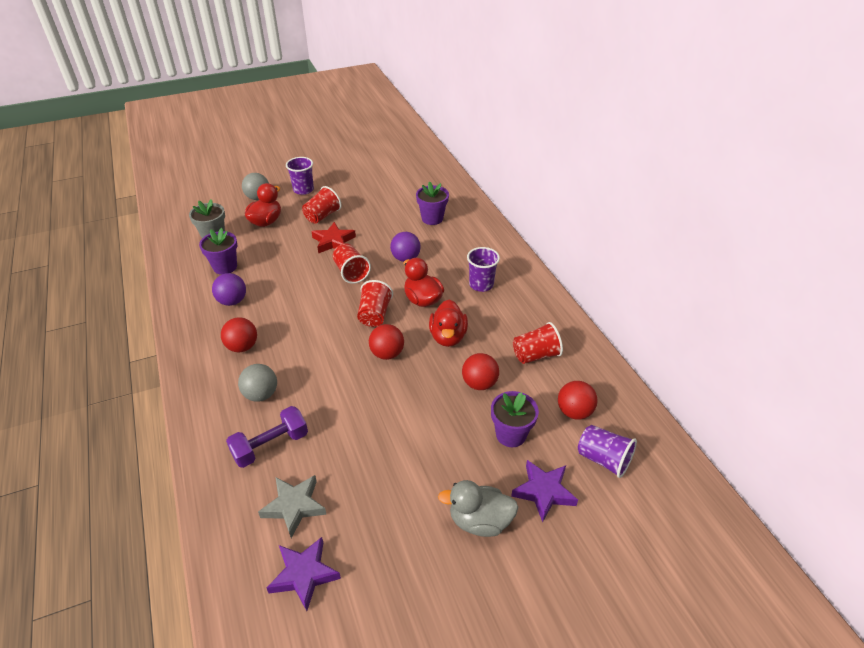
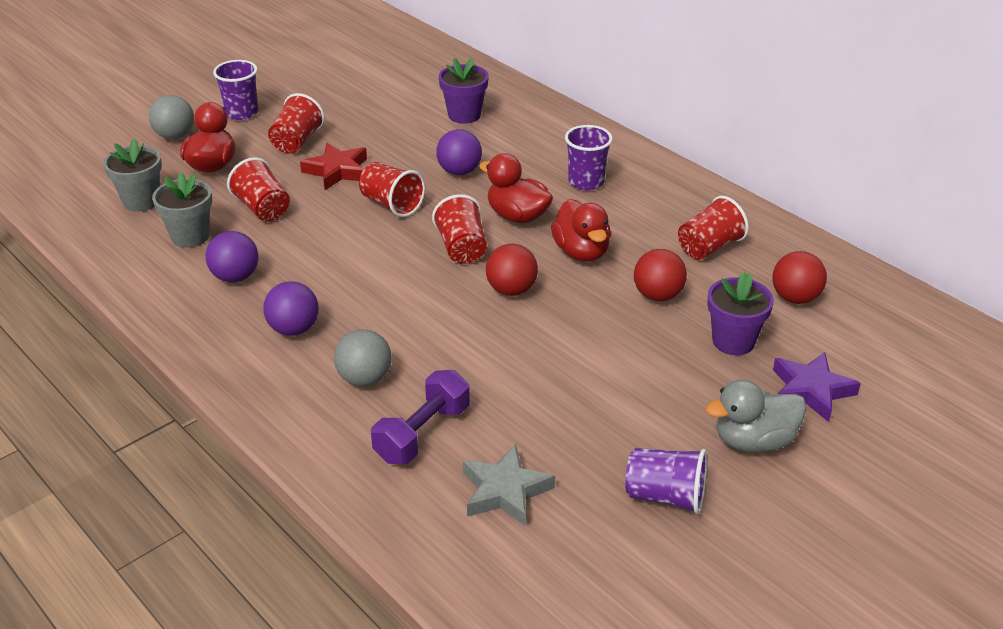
camera: 20 degrees left, 5 degrees down
purple flower pot [199,228,237,275] -> grey flower pot [152,172,212,248]
red ball [221,317,257,352] -> purple ball [263,281,319,336]
purple star [267,537,341,611] -> none
purple cup [578,425,637,478] -> purple cup moved to [625,448,707,514]
none -> red cup [227,157,290,221]

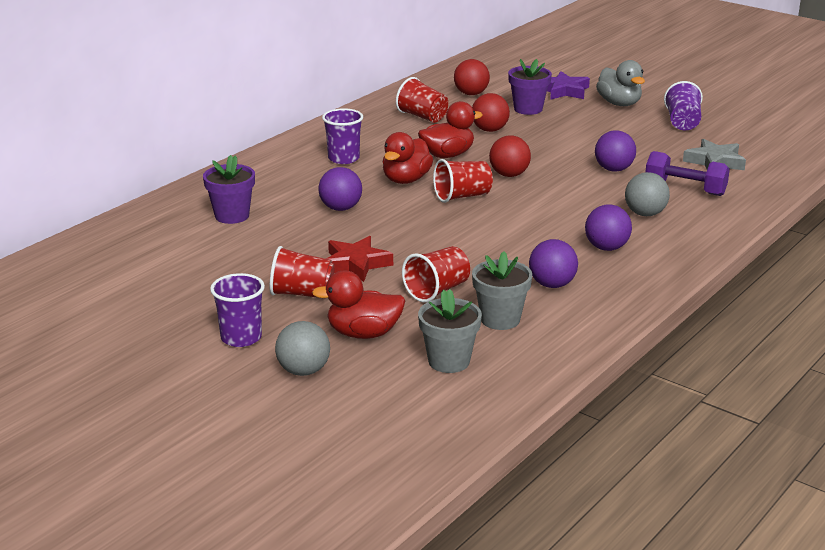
camera: 100 degrees left, 10 degrees down
red cup [359,162,425,217] -> none
none -> purple ball [595,130,636,171]

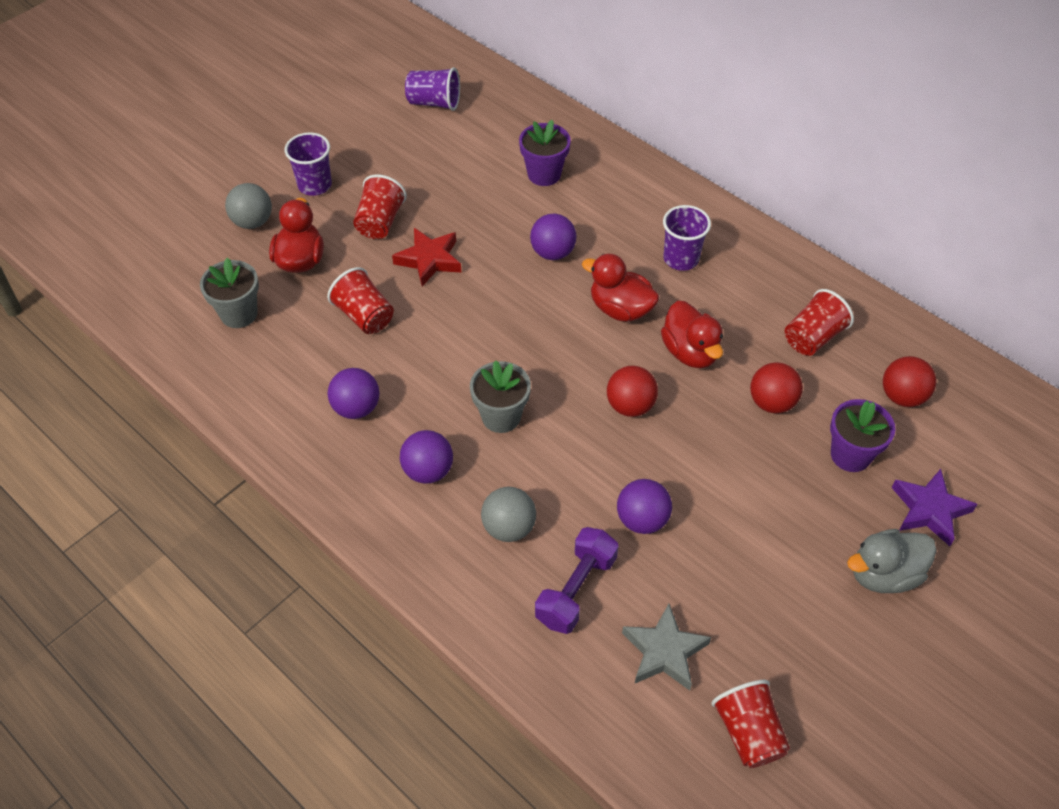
camera: 95 degrees right, 25 degrees up
red cup [433,159,493,203] -> red cup moved to [712,680,790,768]
grey flower pot [472,251,532,330] -> grey flower pot moved to [470,360,531,433]
purple cup [664,81,703,130] -> purple cup moved to [405,67,460,111]

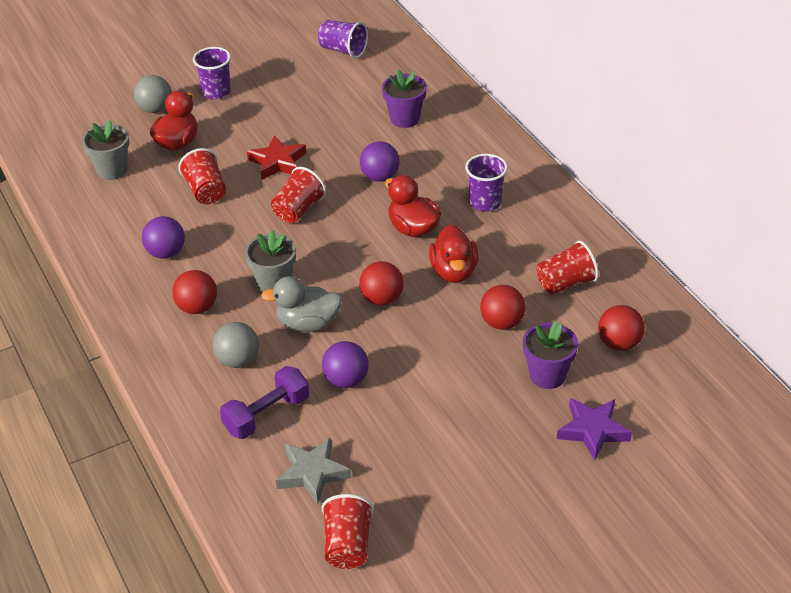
camera: 20 degrees right, 10 degrees down
red cup [353,175,407,239] -> red cup moved to [271,167,326,223]
purple ball [400,430,453,484] -> red ball [172,270,217,314]
grey duck [847,529,936,593] -> grey duck moved to [261,276,342,332]

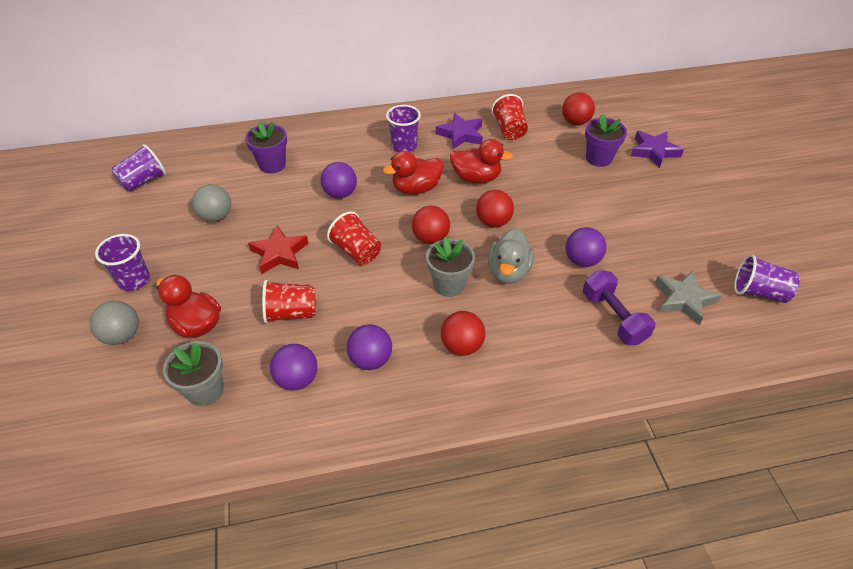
camera: 75 degrees left, 5 degrees up
grey ball [213,322,259,368] -> grey ball moved to [192,184,231,222]
red cup [321,494,374,569] -> purple cup [734,254,800,303]
red ball [480,285,525,330] -> red ball moved to [412,206,450,244]
none -> purple ball [270,344,318,391]
none -> purple star [436,113,483,149]

